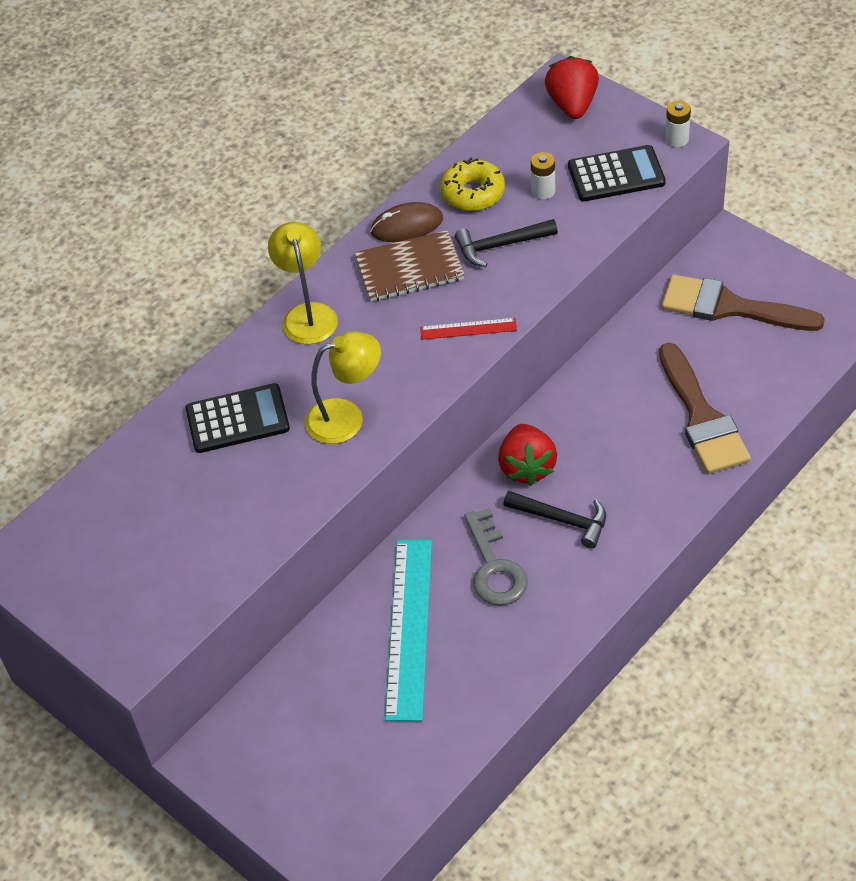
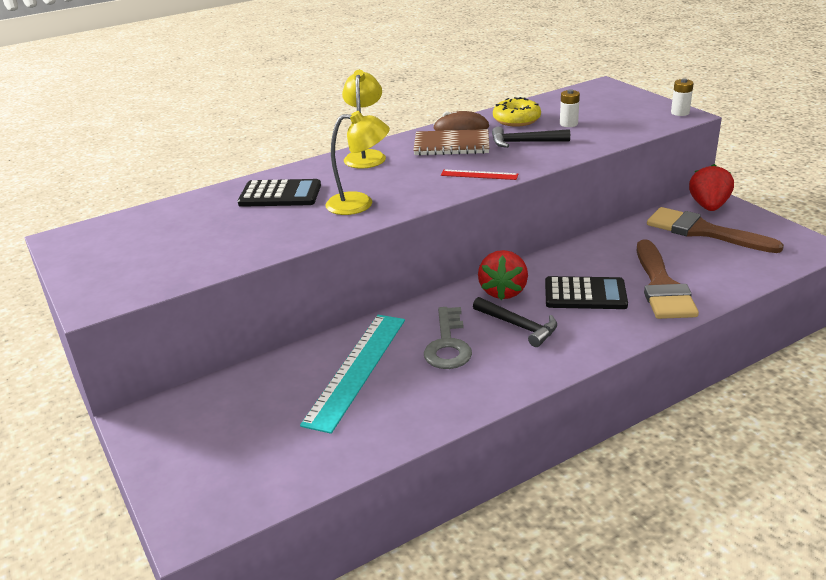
camera: 15 degrees right, 20 degrees down
red strawberry [545,56,599,119] -> red strawberry moved to [689,164,734,211]
black calculator [568,145,666,202] -> black calculator moved to [545,276,628,309]

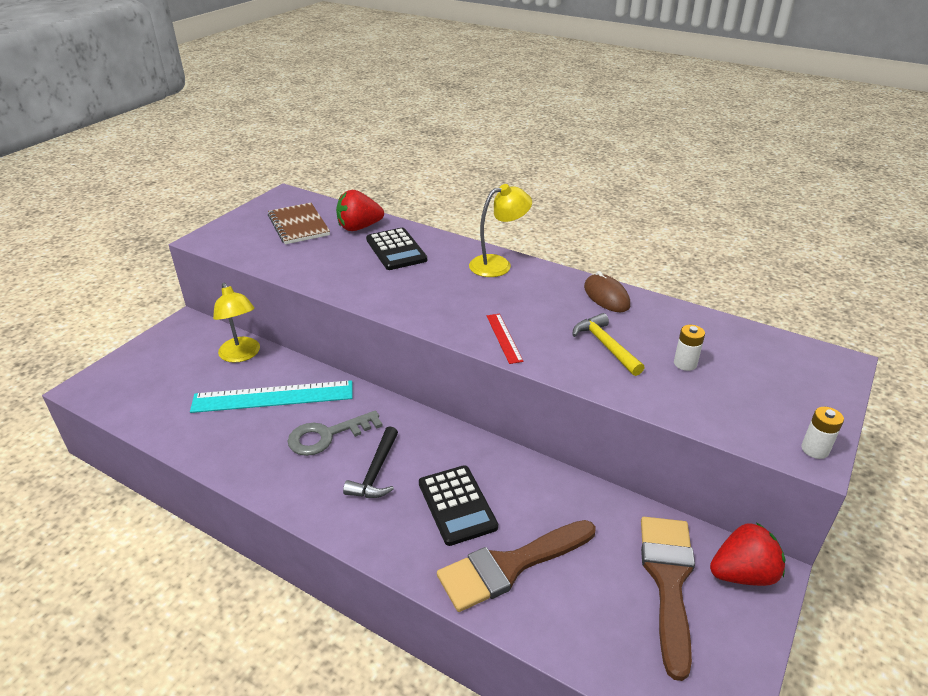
camera: 60 degrees right, 5 degrees up
yellow lamp [326,111,390,215] -> yellow lamp moved to [213,282,260,363]
brown notebook [413,129,490,156] -> brown notebook moved to [268,203,330,244]
red strawberry [478,250,528,300] -> red strawberry moved to [336,190,384,231]
black hammer [492,127,570,148] -> yellow hammer [572,313,644,376]
yellow donut [493,97,541,127] -> none

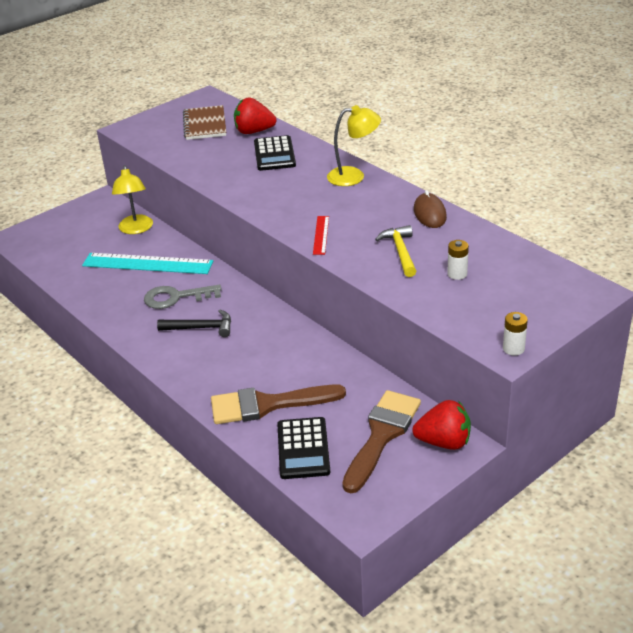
camera: 20 degrees right, 0 degrees up
black hammer [343,426,398,498] -> black hammer turned 120 degrees counterclockwise [157,310,231,337]
black calculator [419,465,498,546] -> black calculator moved to [277,417,330,479]

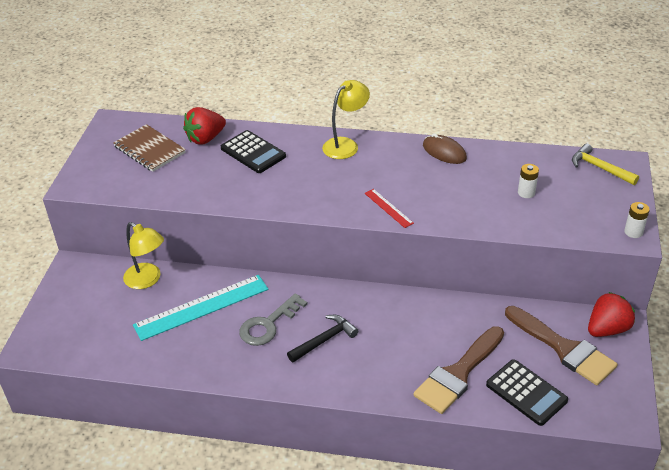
camera: 40 degrees left, 5 degrees up
brown brush [342,390,421,493] -> brown brush turned 150 degrees clockwise [505,306,618,385]
yellow hammer [375,225,416,277] -> yellow hammer moved to [572,144,639,185]

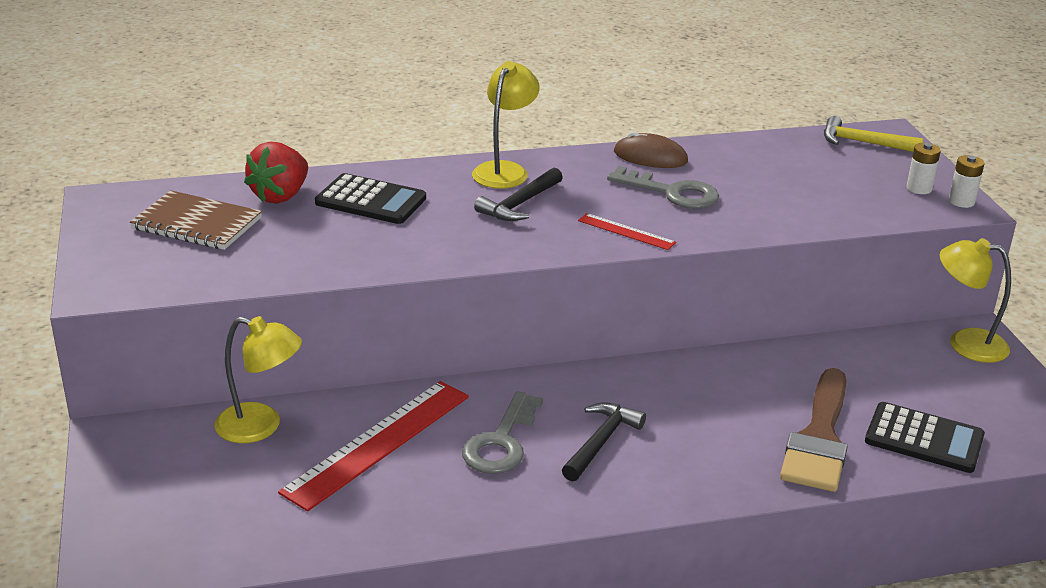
camera: 25 degrees left, 10 degrees down
turquoise ruler [133,275,268,341] -> red ruler [278,381,469,511]
brown brush [505,306,618,385] -> none
white battery [518,164,539,198] -> white battery moved to [906,143,941,194]
red strawberry [588,292,635,337] -> yellow lamp [940,238,1011,363]
none -> black hammer [474,167,563,221]
none -> grey key [607,166,719,209]

